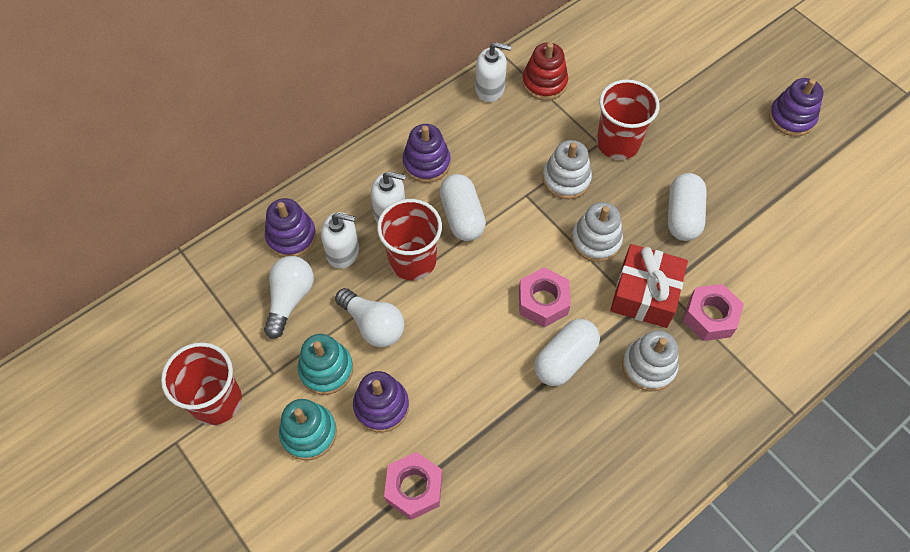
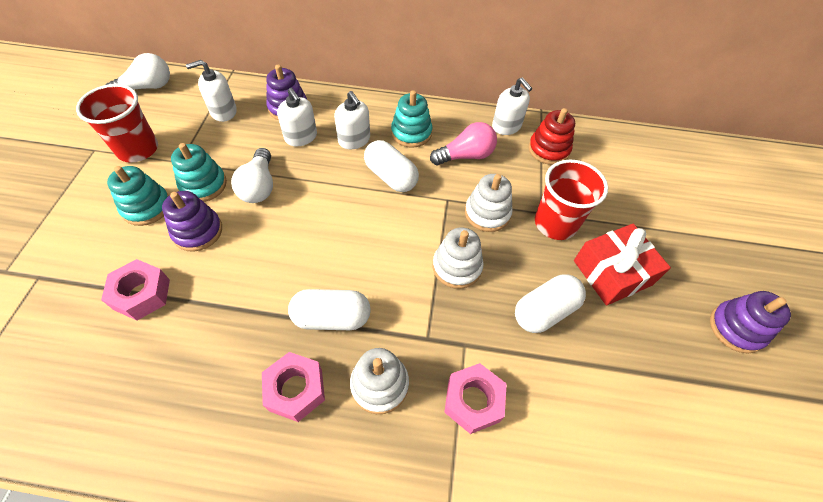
camera: 45 degrees right, 5 degrees down
white light bulb [264,256,314,339] -> white light bulb moved to [105,53,170,90]
red cup [377,199,442,280] -> none
purple stacking toy [403,124,451,183] -> turquoise stacking toy [391,90,432,148]
white capsule [439,174,486,241] -> white capsule turned 75 degrees counterclockwise [364,140,419,192]
pink nut [519,267,571,327] -> pink nut moved to [262,352,325,422]
red gift [610,244,688,328] -> red gift moved to [574,224,671,305]
none -> white soap dispenser [186,60,237,122]
none -> pink light bulb [430,122,497,165]

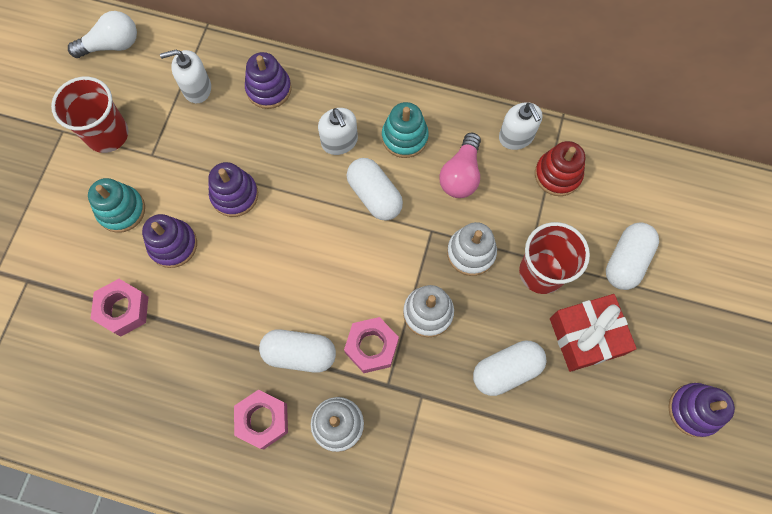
camera: 10 degrees right, 15 degrees up
turquoise stacking toy [171,143,227,202] -> none
white light bulb [231,148,273,203] -> purple stacking toy [208,162,258,217]
white soap dispenser [277,88,317,147] -> none
pink light bulb [430,122,497,165] -> pink light bulb turned 120 degrees clockwise [439,132,481,198]
pink nut [444,363,507,434] -> pink nut moved to [344,317,399,373]
none -> white capsule [606,222,659,290]

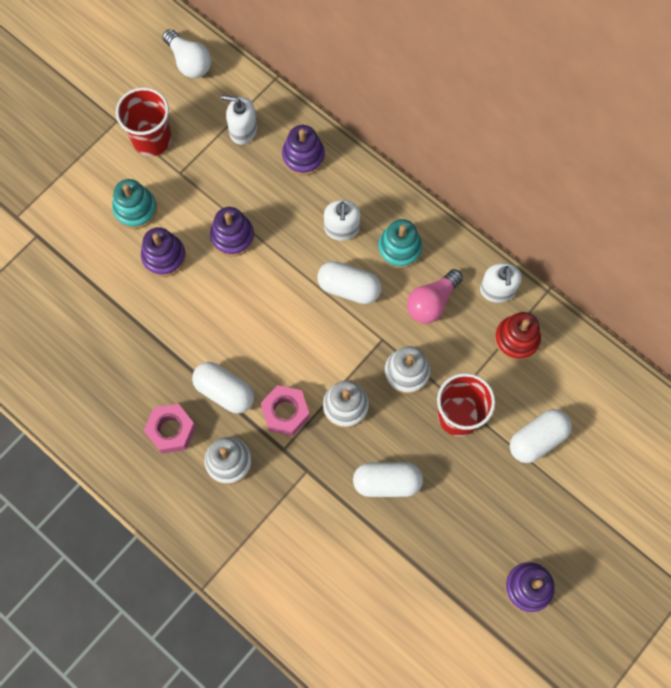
camera: 25 degrees right, 0 degrees up
white light bulb [68,11,137,58] -> white light bulb turned 45 degrees clockwise [163,29,211,78]
pink nut [91,279,148,336] -> none
white capsule [347,158,403,221] -> white capsule turned 60 degrees counterclockwise [317,261,382,304]
red gift [550,294,637,372] -> none

